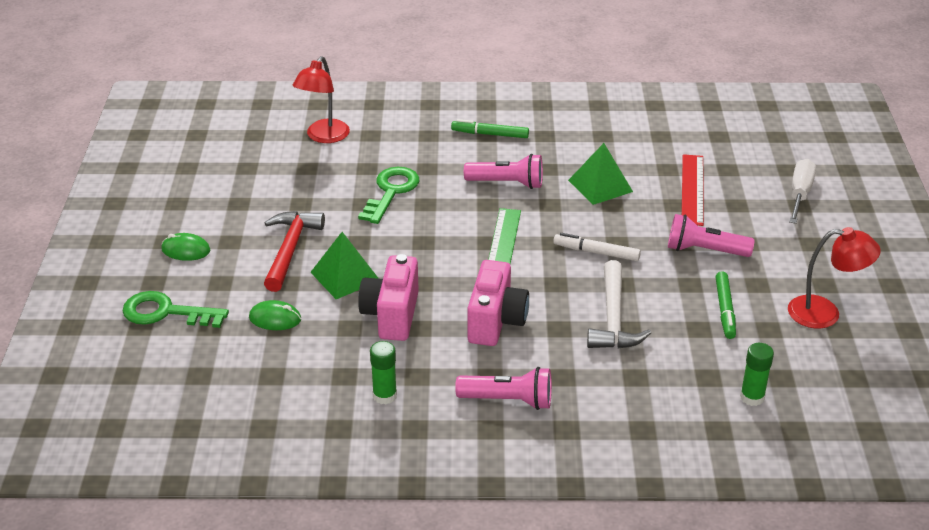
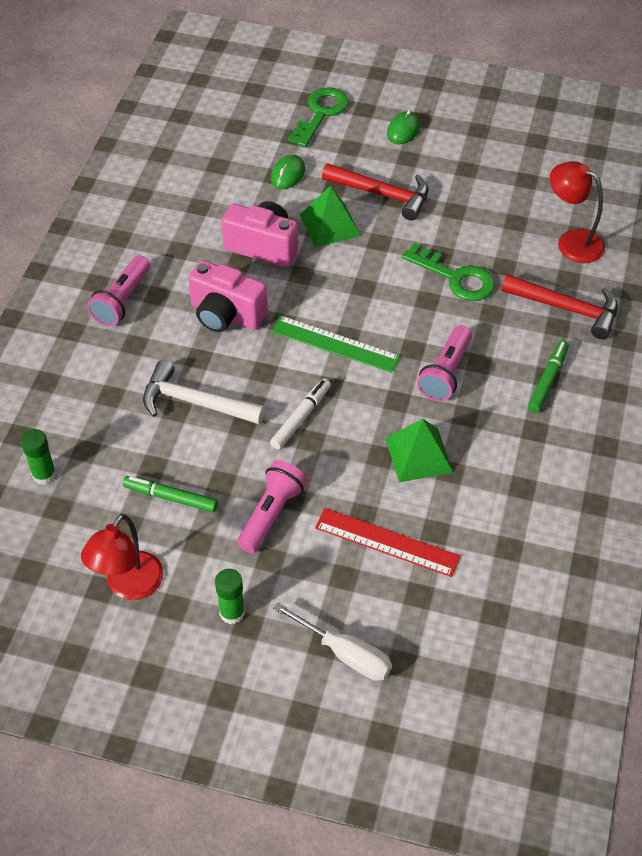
camera: 105 degrees right, 15 degrees up
green glue stick [370,341,397,404] -> green glue stick moved to [215,569,245,624]
none -> red hammer [502,274,618,339]

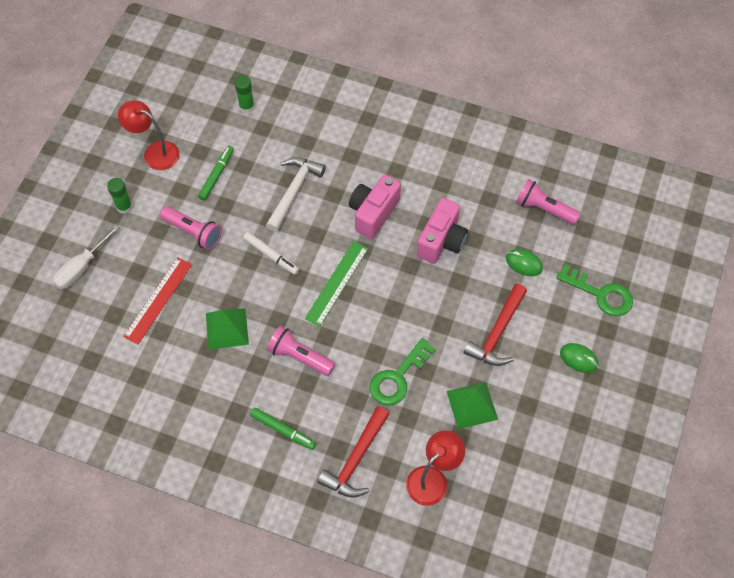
camera: 95 degrees right, 10 degrees up
pink flashlight [87,255,150,326] -> pink flashlight moved to [516,179,581,225]
green pyramid [300,186,361,247] -> green pyramid moved to [447,382,498,429]

